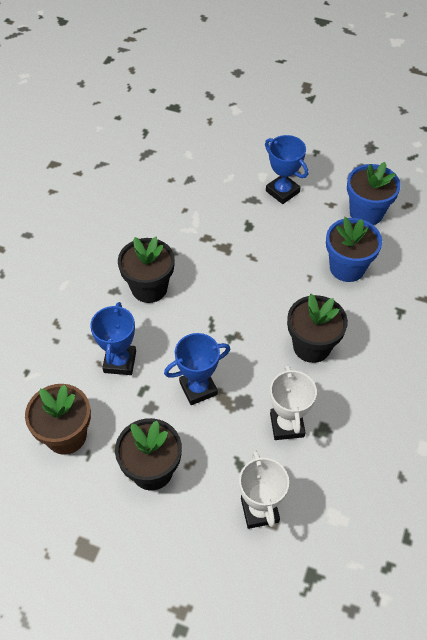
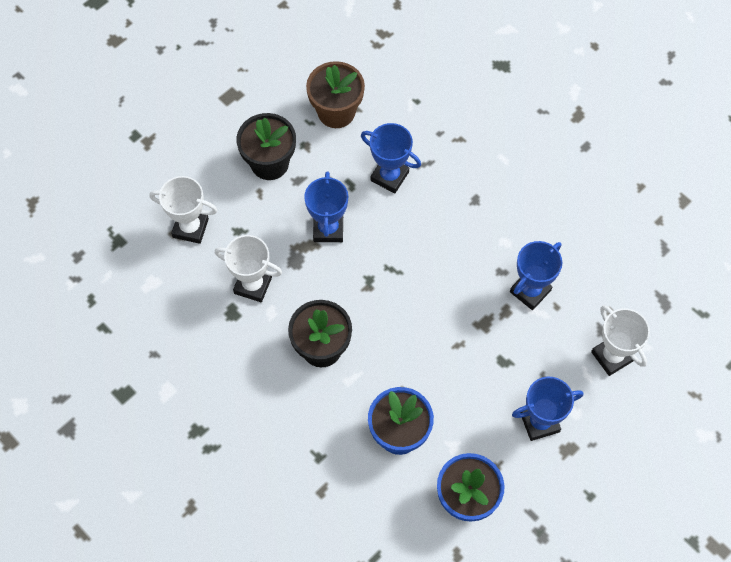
camera: 115 degrees right, 10 degrees up
black flower pot [118,237,175,303] -> none
none -> blue trophy [510,241,562,310]
none -> white trophy [591,305,650,376]

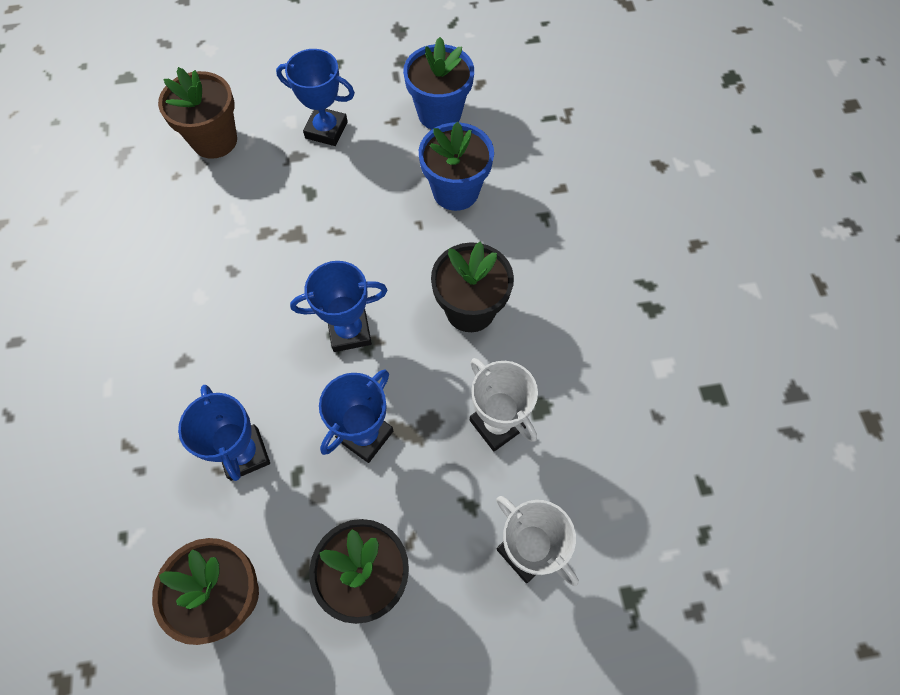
camera: 145 degrees left, 0 degrees up
blue trophy [510,241,562,310] -> blue trophy moved to [290,261,388,352]
white trophy [591,305,650,376] -> brown flower pot [158,67,237,159]

